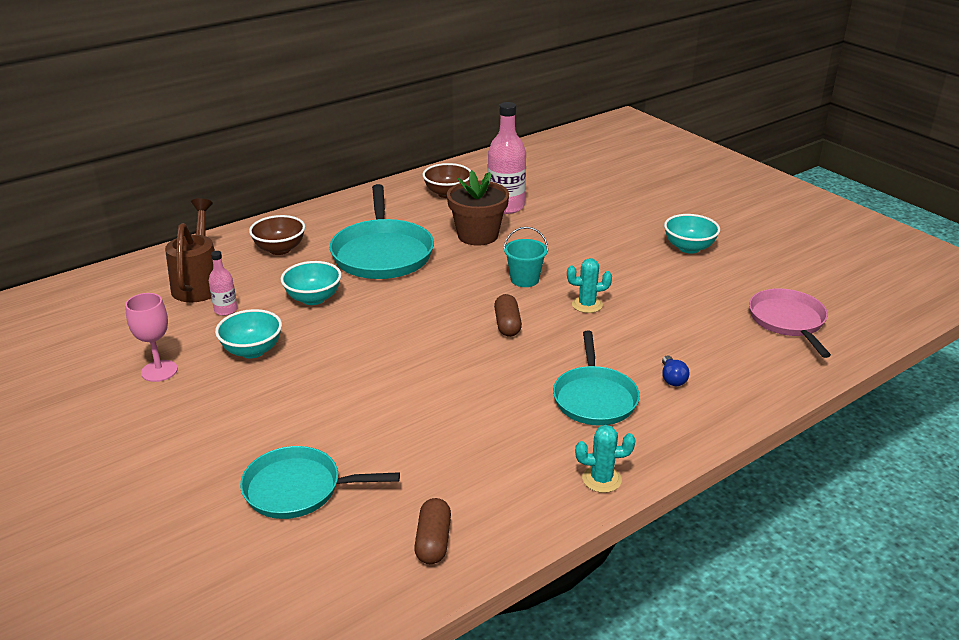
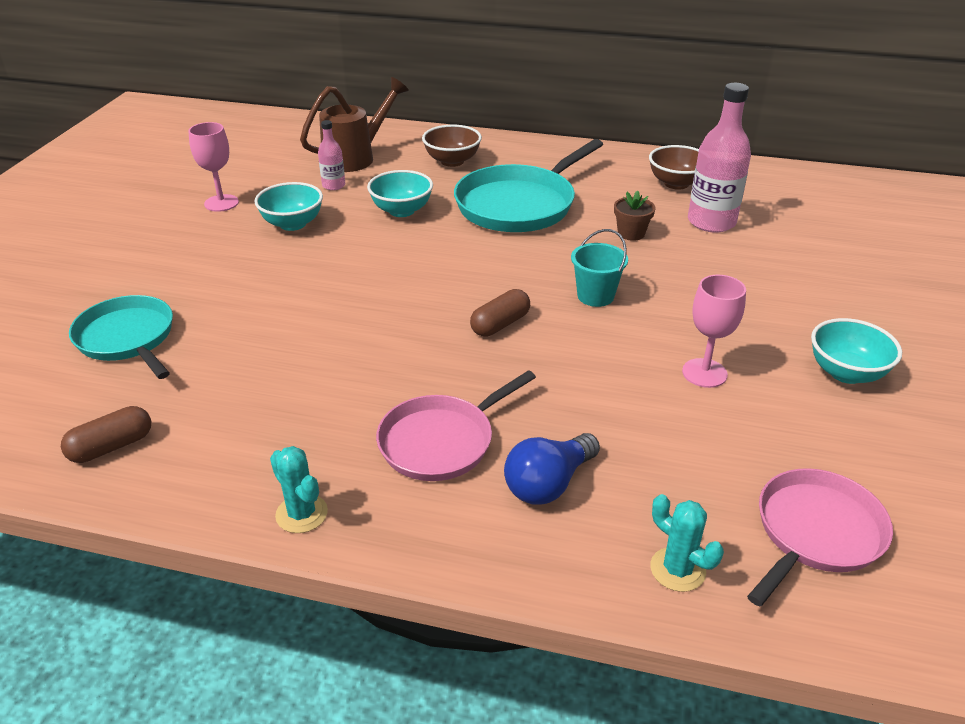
camera: 50 degrees right, 5 degrees up
brown flower pot [447,170,509,246] -> brown flower pot [614,190,656,241], size x0.53
turquoise pan [553,331,640,426] -> pink pan [376,370,536,481]
turquoise cactus [567,258,612,313] -> turquoise cactus moved to [650,494,724,592]
blue light bulb [662,355,690,386] -> blue light bulb [504,433,600,505], size x1.70
none -> pink goblet [682,275,746,388]

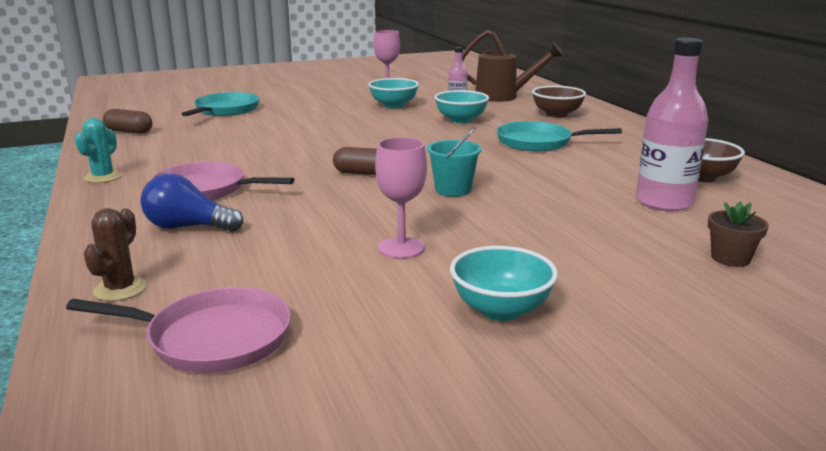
camera: 55 degrees right, 15 degrees down
turquoise pan [454,139,603,232] -> turquoise pan [496,121,622,152], size x0.66
brown flower pot [614,190,656,241] -> brown flower pot moved to [708,201,769,267]
turquoise cactus [650,494,724,592] -> brown cactus [84,208,147,301]

